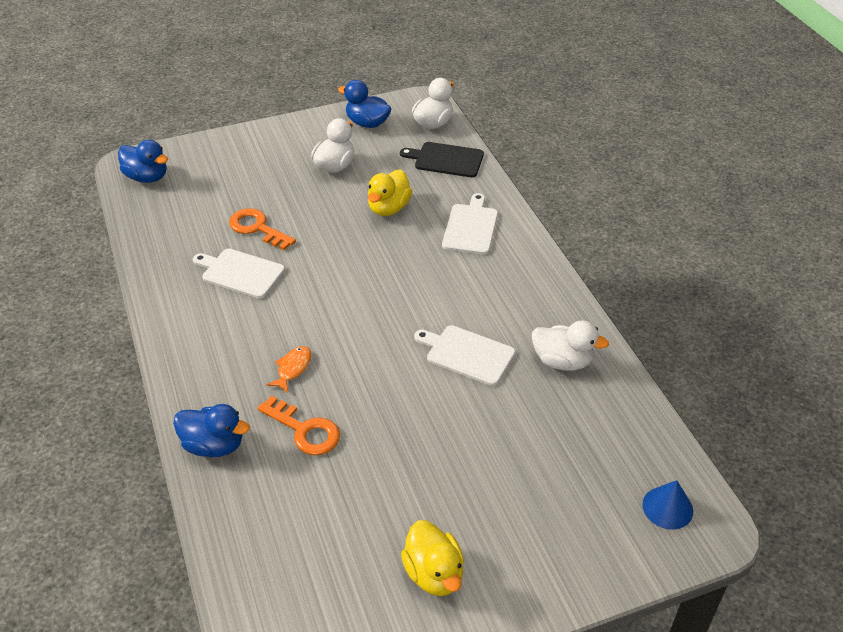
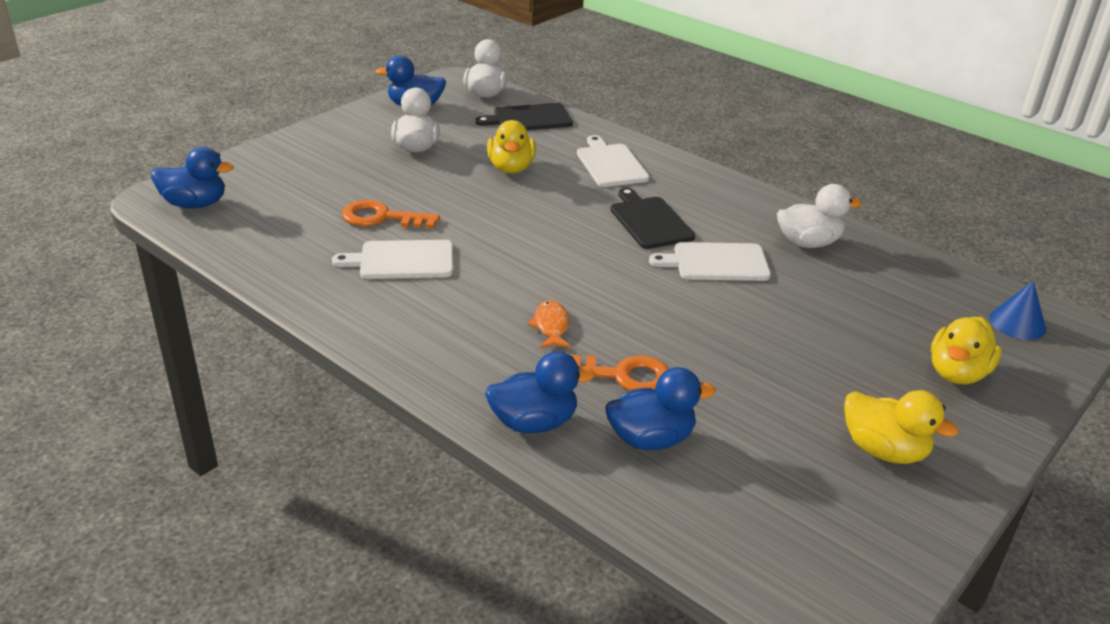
camera: 30 degrees left, 10 degrees down
none -> blue duck [605,367,716,450]
none -> black cutting board [610,188,695,249]
none -> yellow duck [931,317,1002,384]

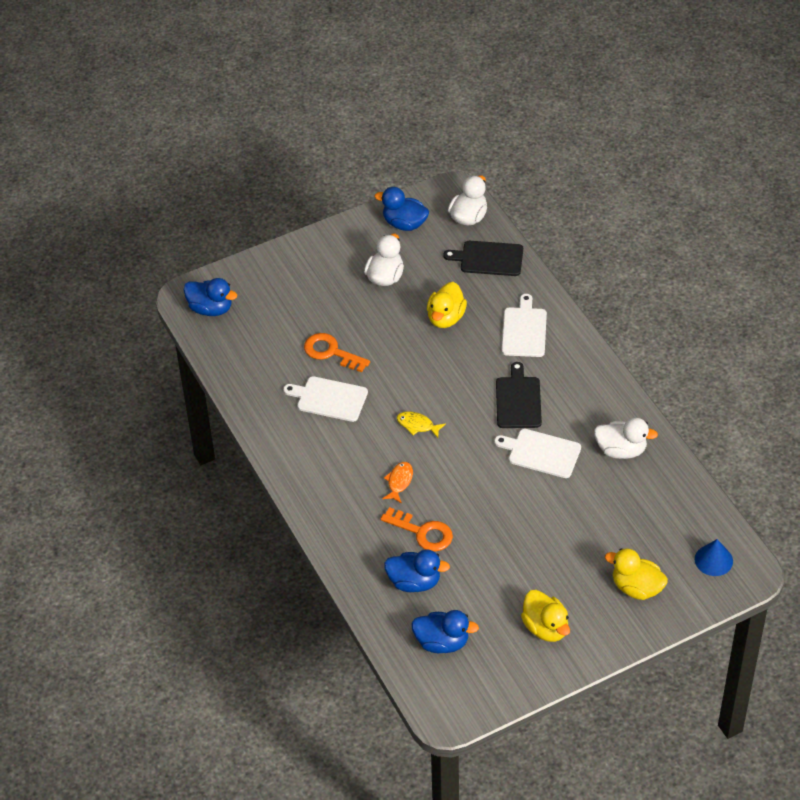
camera: 25 degrees right, 15 degrees up
blue duck [485,351,595,433] -> blue duck moved to [411,610,479,653]
yellow duck [931,317,1002,384] -> yellow duck turned 60 degrees clockwise [605,548,668,600]
none -> yellow fish [397,411,446,438]

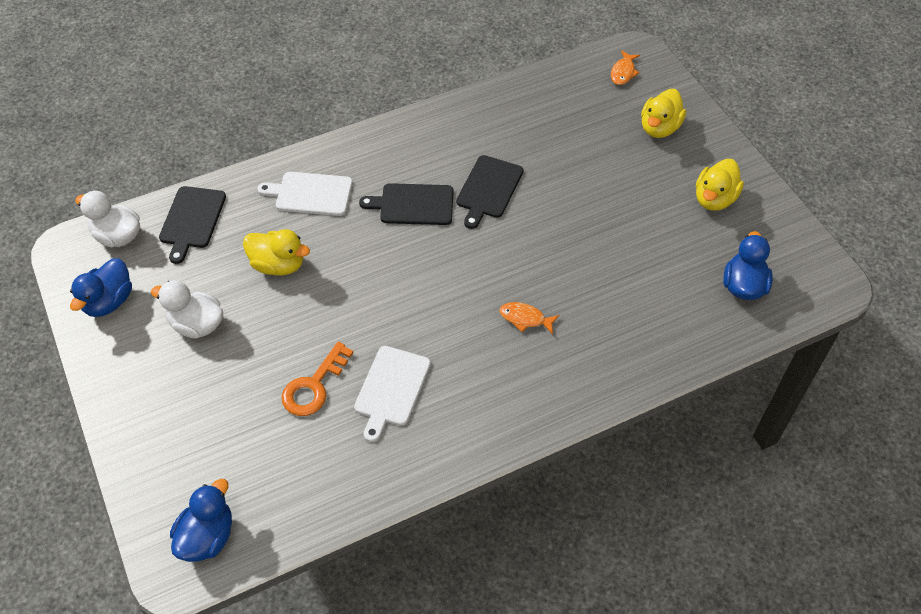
camera: 90 degrees left, 5 degrees up
orange key [381,507,453,552] -> none
blue duck [384,549,450,592] -> none
yellow fish [397,411,446,438] -> none
white cutting board [494,429,581,478] -> black cutting board [456,155,523,229]
yellow duck [521,590,570,642] -> yellow duck turned 150 degrees clockwise [696,159,744,211]
white duck [594,418,658,459] -> none
blue cone [695,539,733,576] -> orange fish [611,50,640,85]

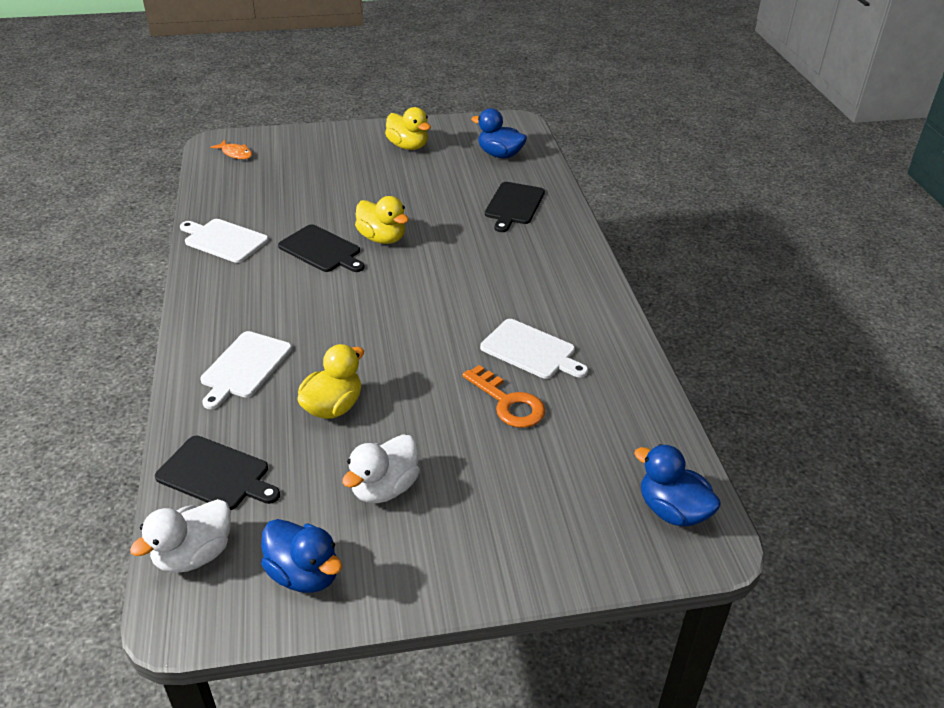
camera: 75 degrees left, 15 degrees down
black cutting board [359,183,454,225] -> black cutting board moved to [485,182,545,232]
orange fish [500,302,559,334] -> none
yellow duck [641,89,686,138] -> yellow duck moved to [355,196,409,244]
none -> white cutting board [180,219,269,263]

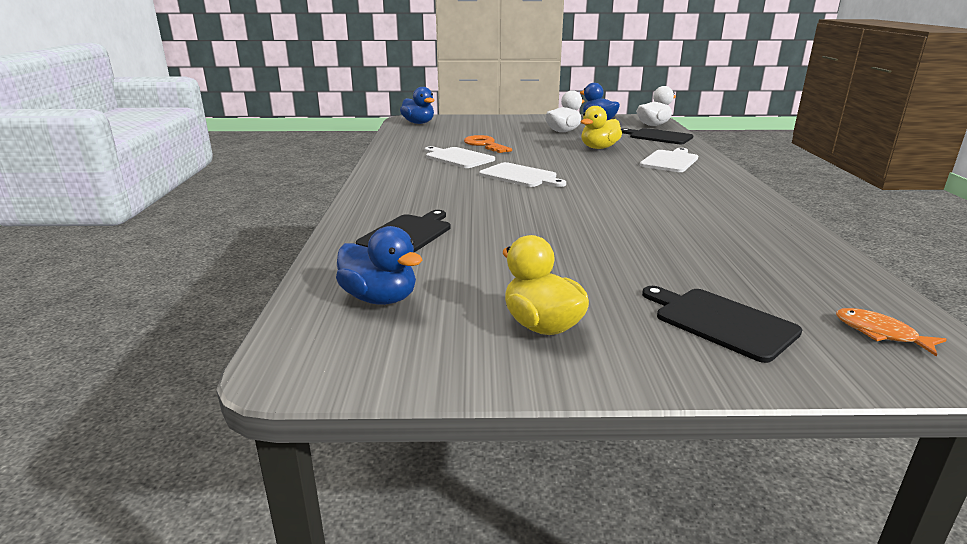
camera: 170 degrees left, 15 degrees down
white cutting board [180,219,269,263] -> white cutting board moved to [479,162,566,187]
black cutting board [278,224,365,272] -> black cutting board moved to [642,286,802,363]
yellow duck [355,196,409,244] -> none

